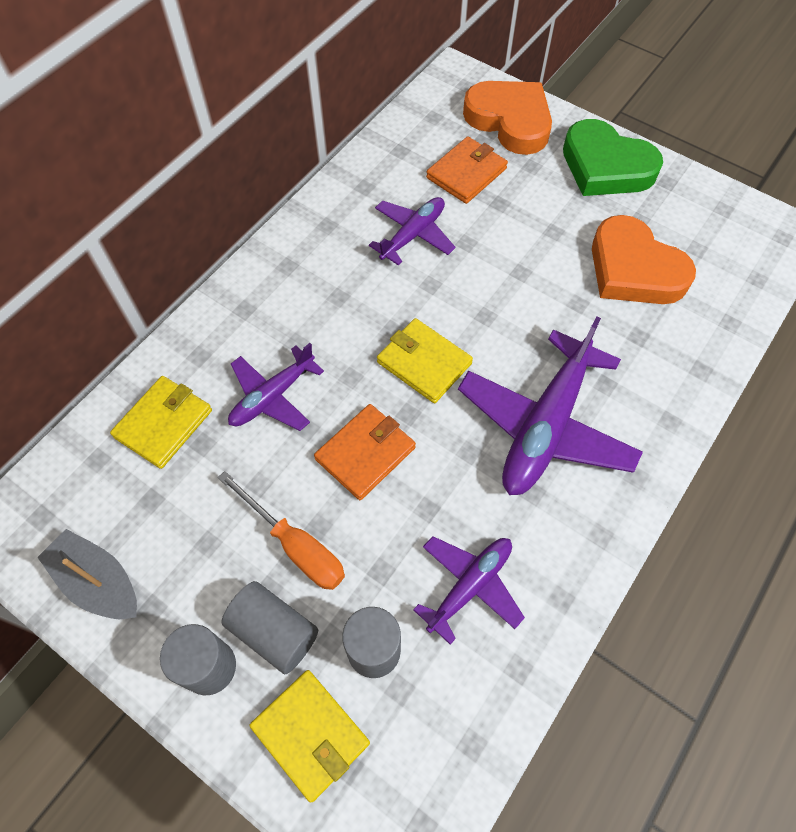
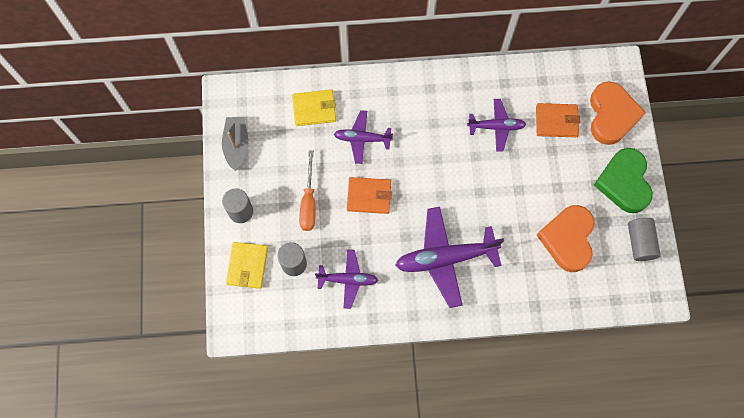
camera: 50 degrees right, 10 degrees up
grey cylinder [221,581,318,674] -> grey cylinder moved to [628,218,661,261]
yellow wallet [377,318,473,403] -> none

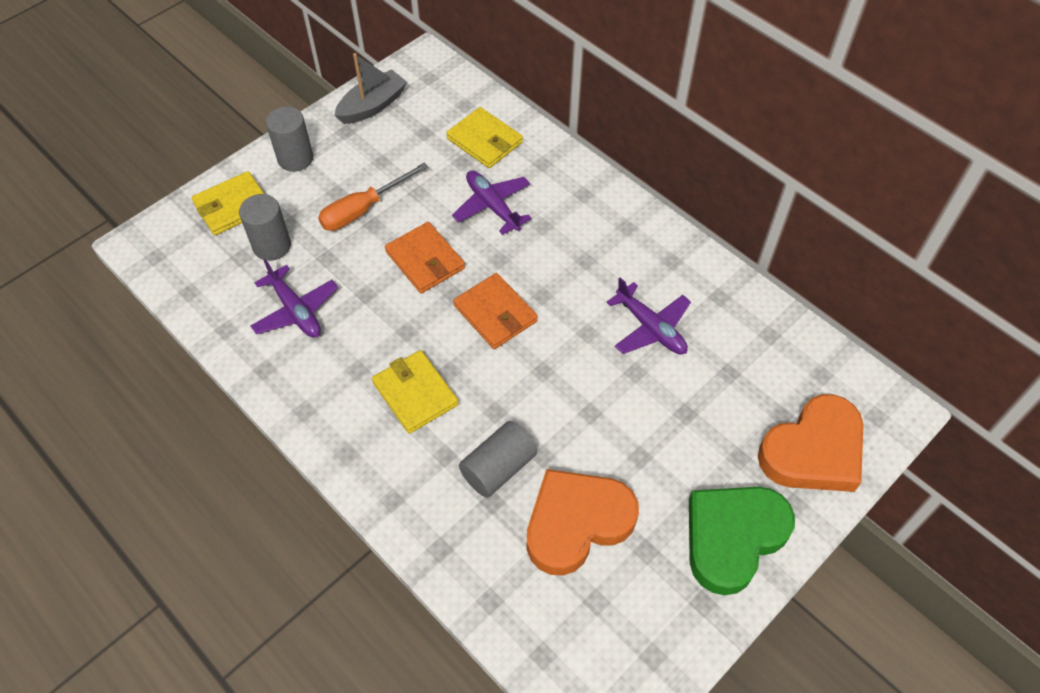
camera: 50 degrees right, 15 degrees down
purple plane [395,207,504,308] -> yellow wallet [372,350,459,434]
orange wallet [536,103,580,137] -> orange wallet moved to [453,273,538,349]
grey cylinder [628,218,661,261] -> grey cylinder moved to [459,421,537,498]

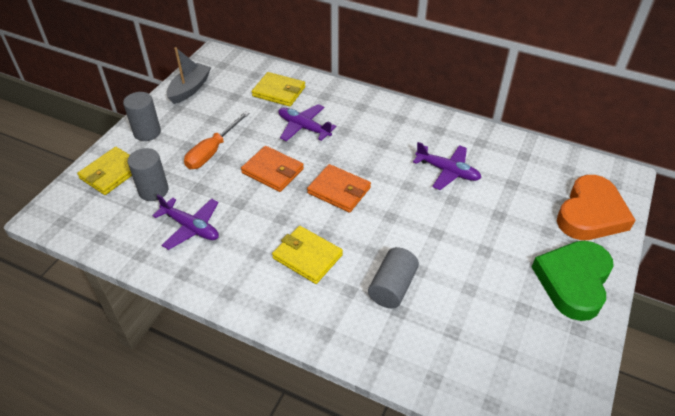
camera: 20 degrees left, 10 degrees down
orange heart [527,469,639,576] -> none

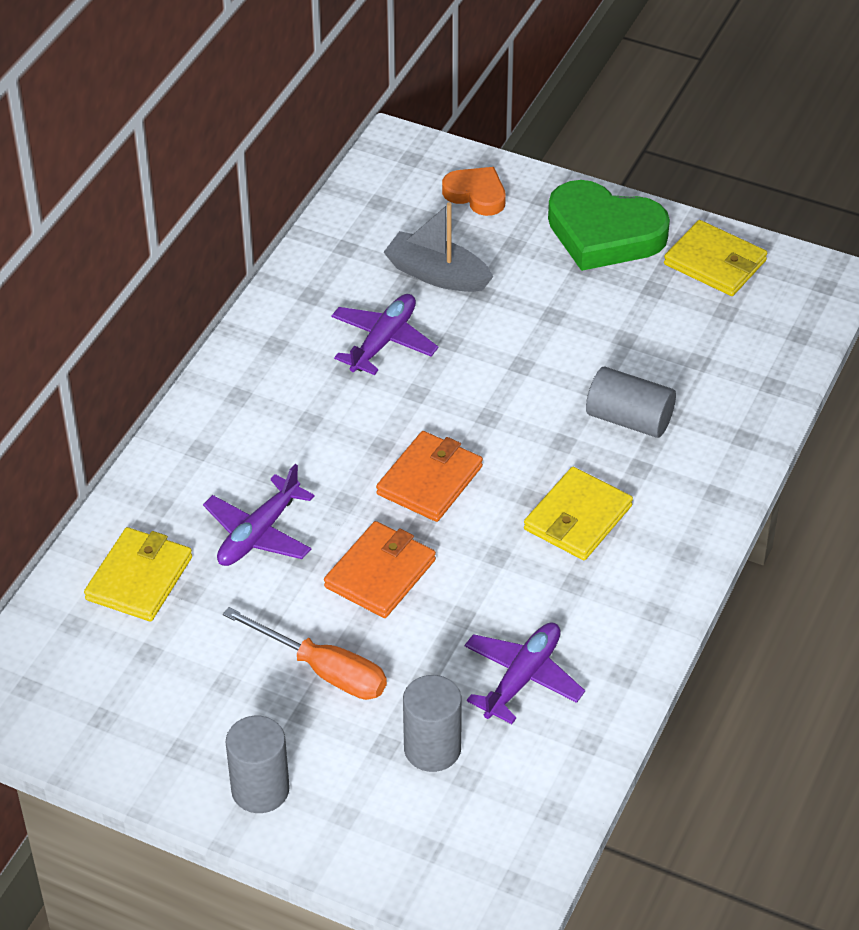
camera: 90 degrees left, 0 degrees up
yellow wallet [77,147,132,195] -> yellow wallet moved to [664,220,767,296]
grey boat [167,47,211,104] -> grey boat moved to [383,202,493,292]
orange heart [557,175,636,240] -> orange heart [442,167,506,216], size x0.56

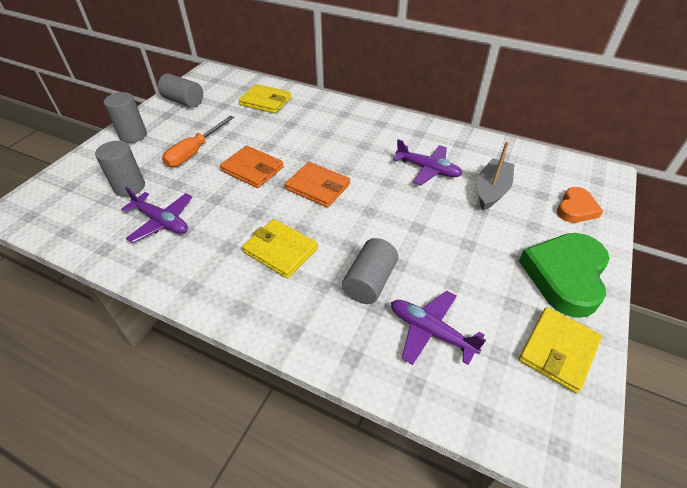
camera: 90 degrees right, 0 degrees up
purple plane [203,464,315,566] -> purple plane moved to [391,291,486,365]
none -> grey cylinder [158,74,203,108]

